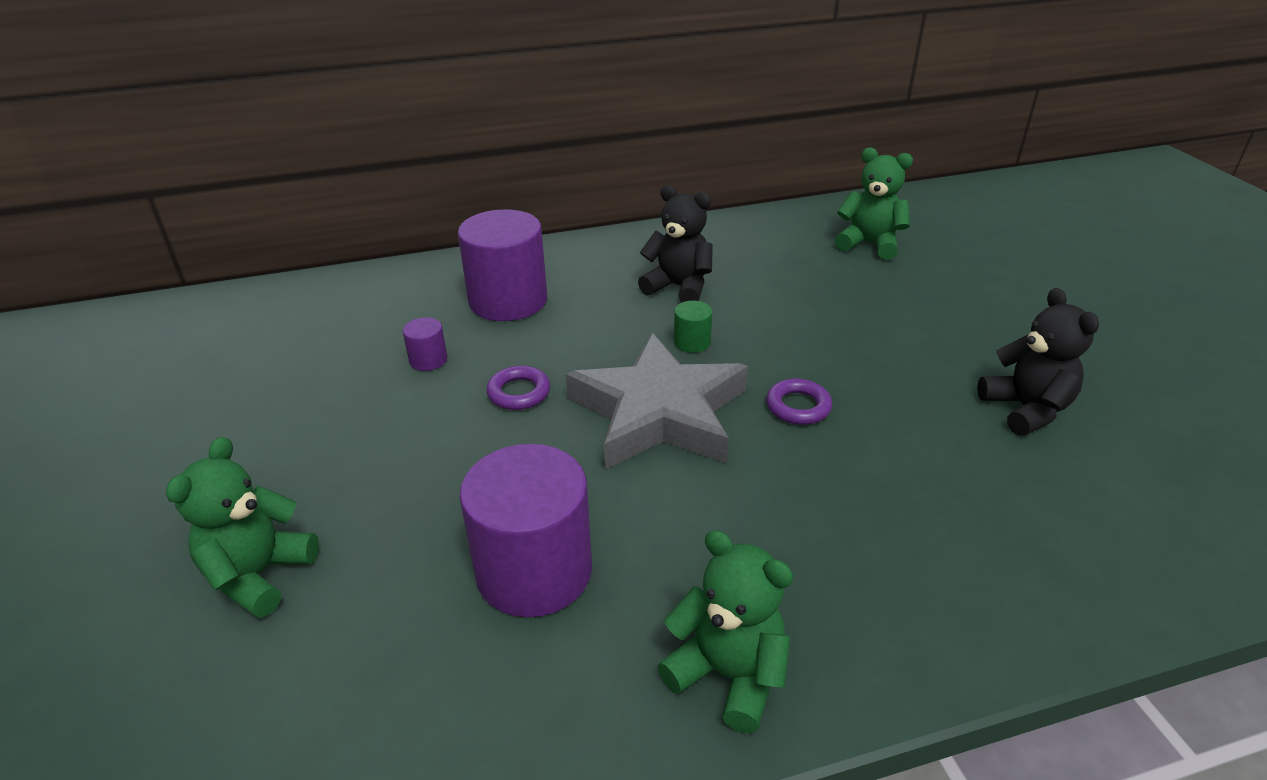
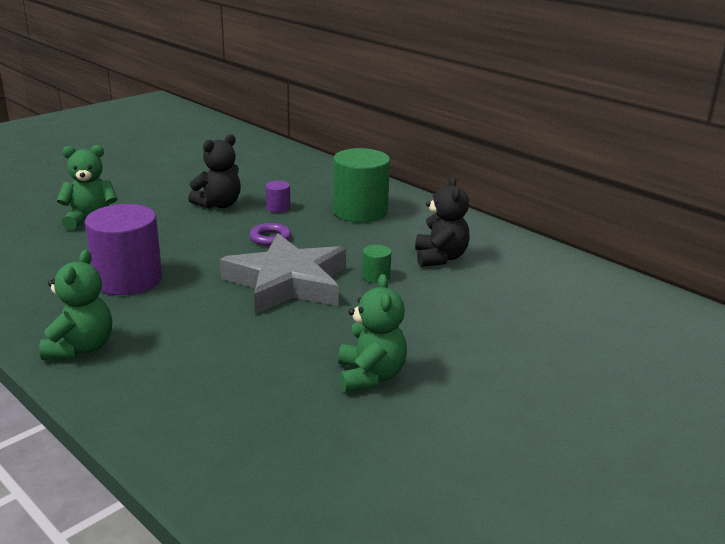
camera: 60 degrees right, 10 degrees down
purple cylinder [458,209,547,321] -> green cylinder [333,148,390,222]
purple ring [766,378,832,425] -> none
green teddy bear [835,147,913,260] -> green teddy bear moved to [338,274,407,392]
black teddy bear [977,288,1099,436] -> black teddy bear moved to [188,134,241,209]

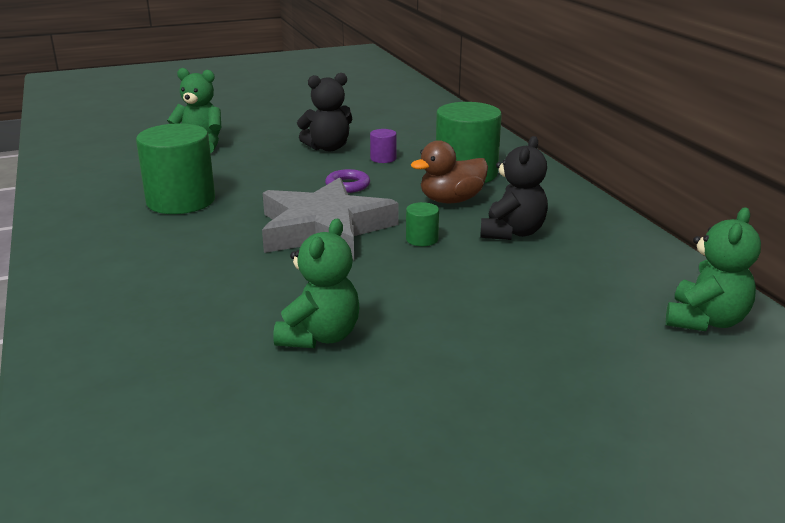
camera: 25 degrees right, 0 degrees up
green teddy bear [39,250,112,360] -> green teddy bear moved to [666,207,761,331]
purple cylinder [85,204,162,295] -> green cylinder [136,123,215,214]
none -> brown duck [411,140,488,203]

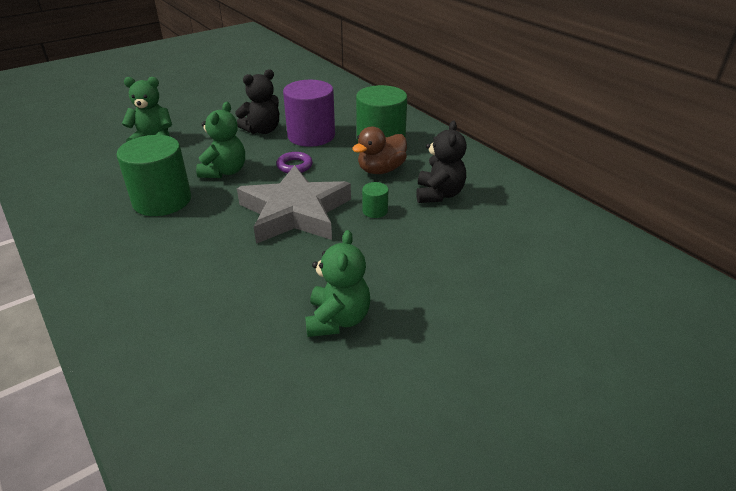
camera: 15 degrees left, 10 degrees up
purple cylinder [370,129,397,163] -> purple cylinder [283,80,335,147], size x2.29
green teddy bear [666,207,761,331] -> green teddy bear moved to [196,102,245,178]

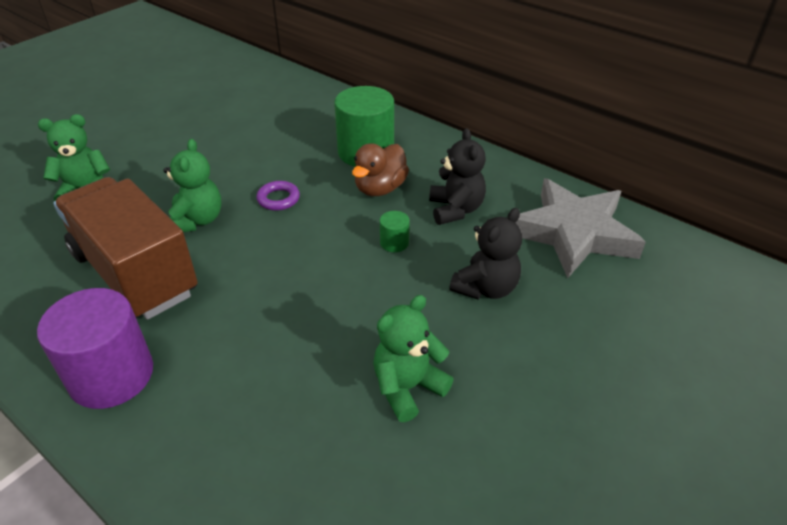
camera: 15 degrees left, 5 degrees up
green cylinder [116,135,191,216] -> brown truck [54,177,198,320]
black teddy bear [235,69,279,134] -> black teddy bear moved to [449,208,522,300]
grey star [237,165,351,244] -> grey star moved to [516,178,646,278]
purple cylinder [283,80,335,147] -> purple cylinder moved to [37,288,153,409]
green teddy bear [305,230,370,337] -> green teddy bear turned 120 degrees counterclockwise [373,295,454,422]

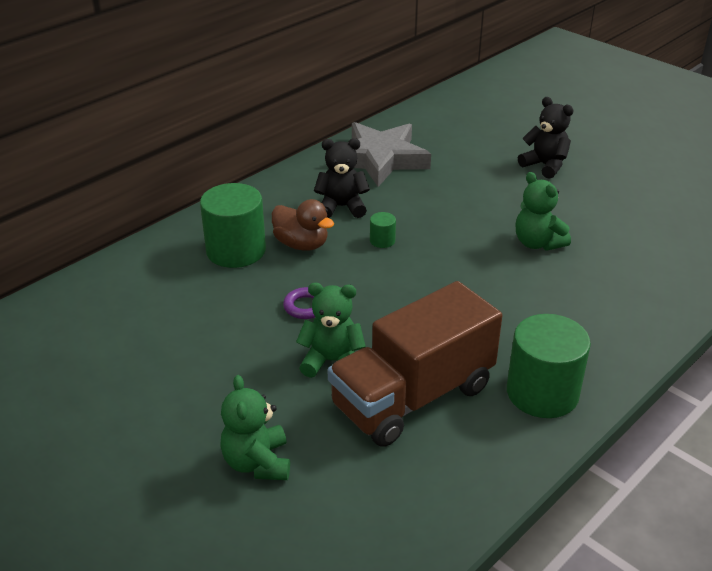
camera: 85 degrees left, 5 degrees down
purple cylinder [37,288,153,409] -> green cylinder [507,314,591,418]
black teddy bear [449,208,522,300] -> black teddy bear moved to [518,97,574,179]

